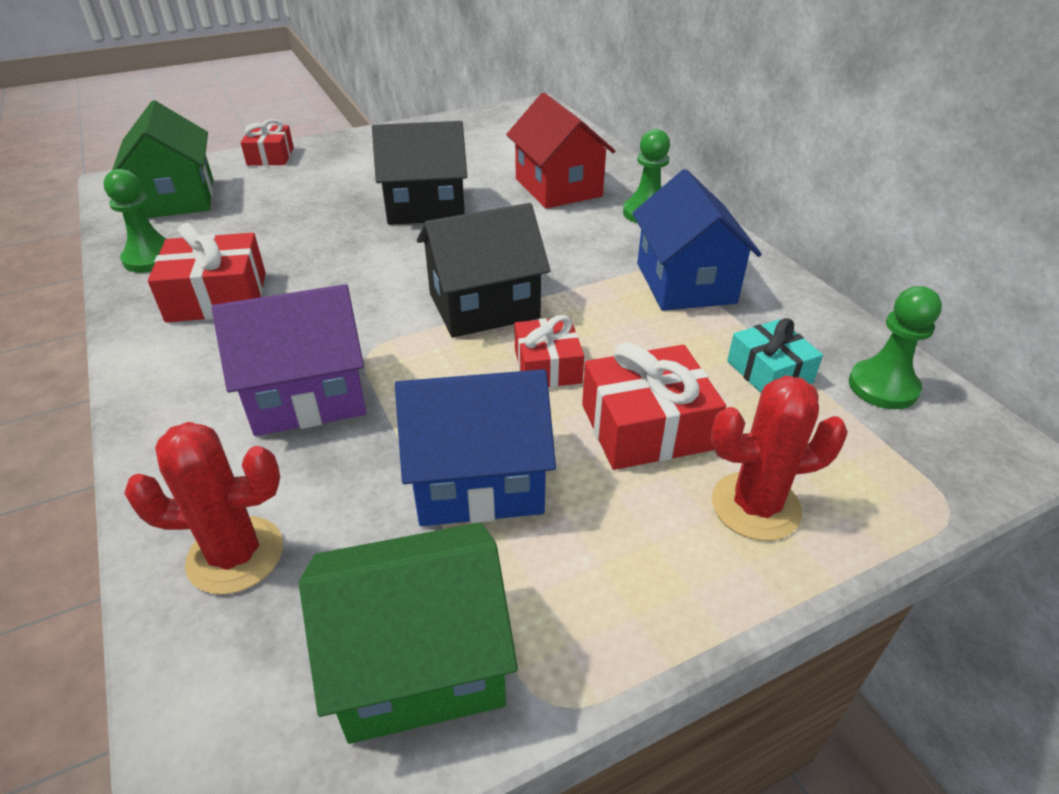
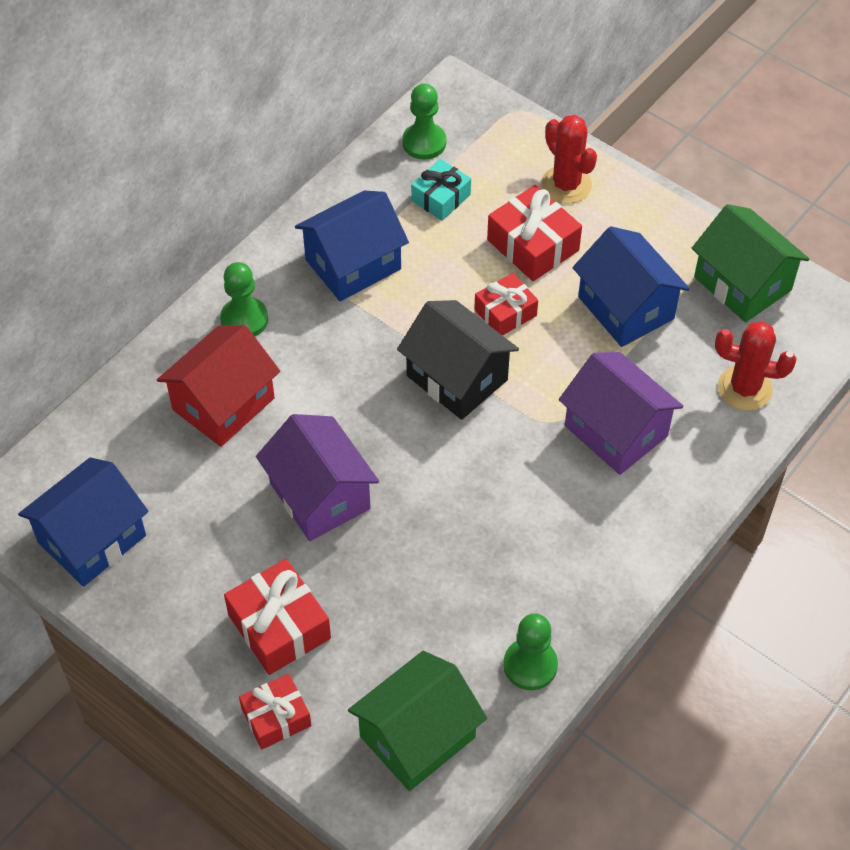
camera: 115 degrees left, 15 degrees up
red cactus [124,422,283,594] -> red cactus turned 45 degrees counterclockwise [715,321,796,411]
red gift [148,223,266,322] -> red gift moved to [224,559,331,675]
black house [372,121,467,225] -> purple house [256,414,379,541]
none -> blue house [18,457,149,587]

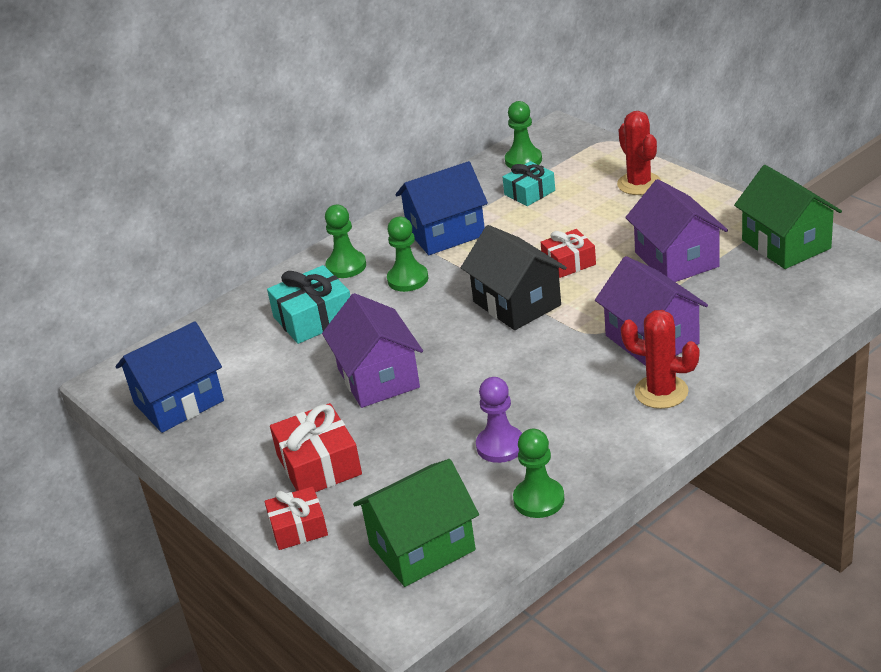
camera: 15 degrees right, 20 degrees down
red house [157,325,280,447] -> turquoise gift [267,265,350,344]
red gift [487,185,582,281] -> none
blue house [573,226,690,347] -> purple house [625,179,728,282]
red cactus [715,321,796,411] -> red cactus moved to [621,310,699,409]
none -> green pawn [387,217,429,292]
none -> purple pawn [476,377,522,463]

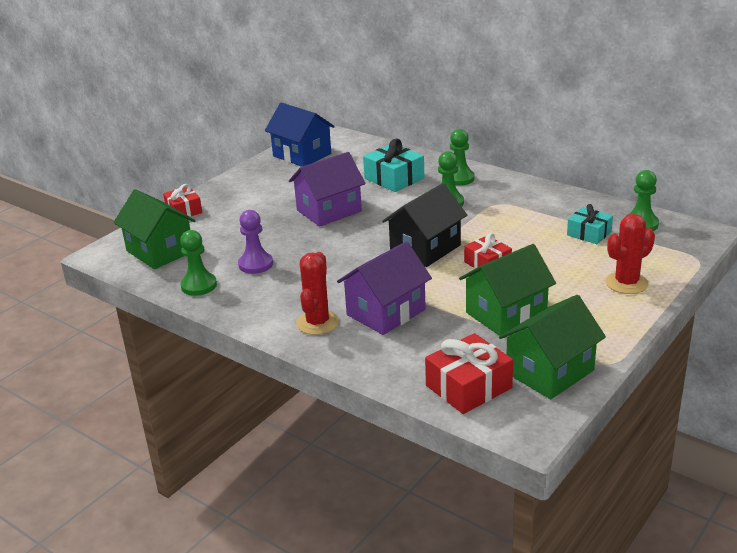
camera: 75 degrees right, 5 degrees down
red gift [270,403,362,492] -> red gift moved to [425,333,513,414]
blue house [395,161,488,255] -> none
purple house [625,179,728,282] -> green house [459,244,556,336]

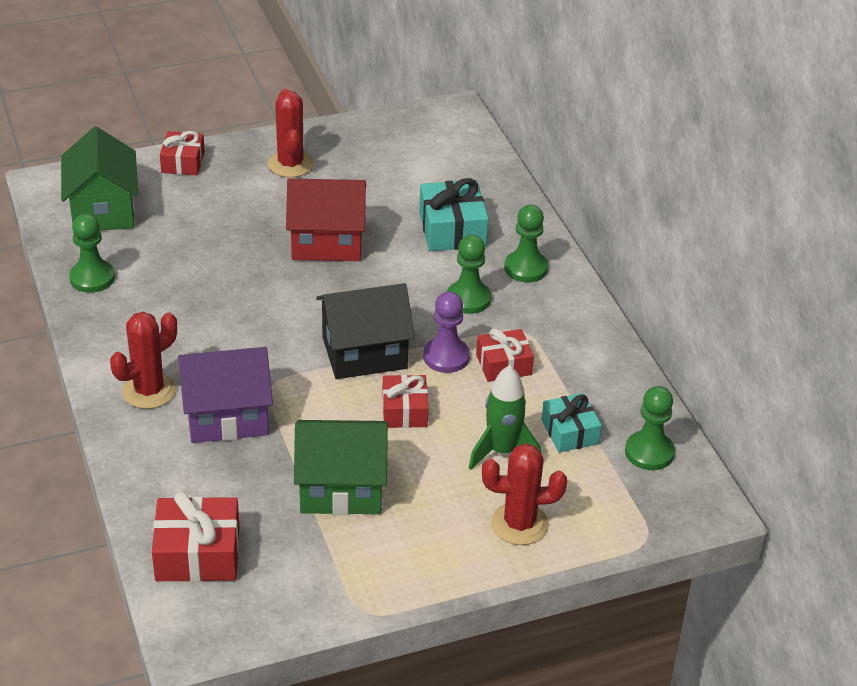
camera: 30 degrees right, 10 degrees up
purple pawn [238,210,273,274] -> purple pawn moved to [423,292,470,373]
blue house [265,102,335,167] -> none
purple house [289,152,366,227] -> red house [286,179,366,261]
green house [499,295,606,399] -> none
none -> red cactus [268,89,314,177]
none -> green rocket [469,365,541,470]
none -> red gift [476,329,534,382]

